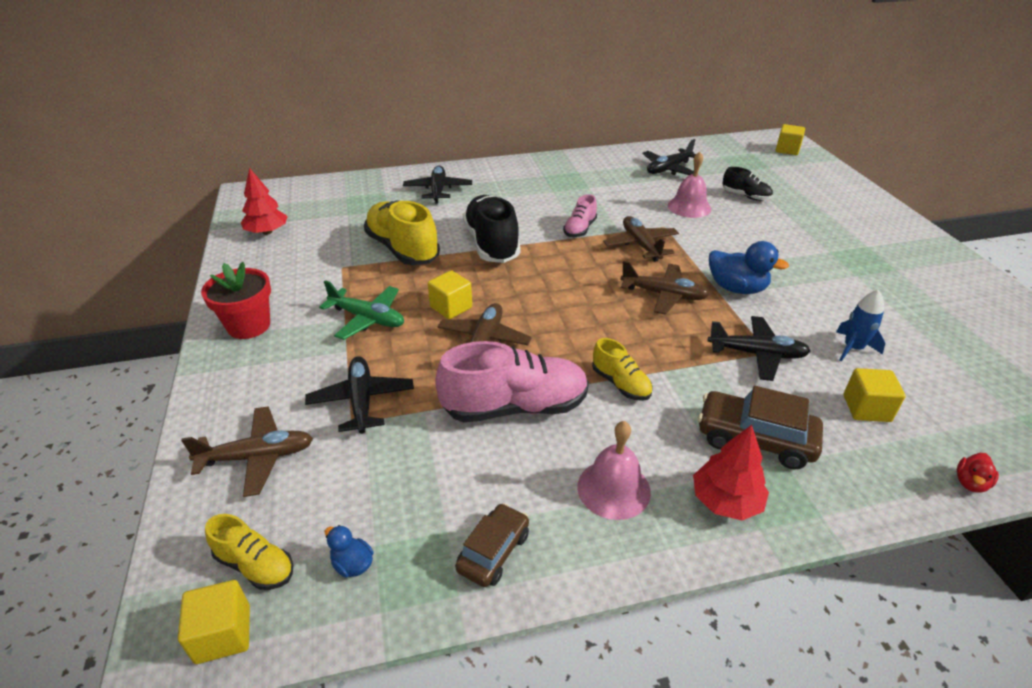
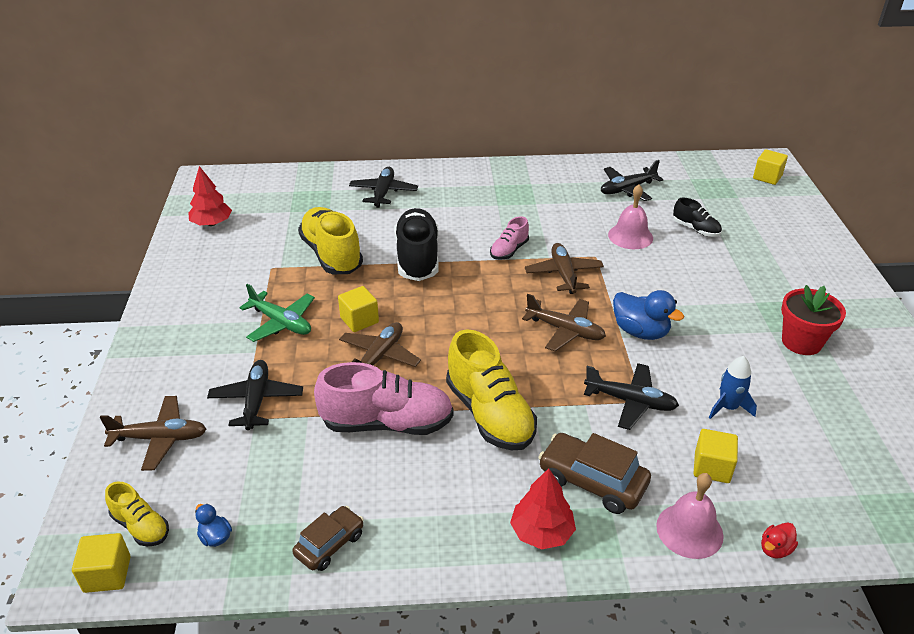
camera: 10 degrees right, 0 degrees up
red flower pot [201,262,271,339] -> red flower pot moved to [781,285,846,355]
pink bell [577,421,651,520] -> pink bell moved to [656,473,724,559]
yellow shoe [592,338,653,401] -> yellow shoe [446,329,537,450], size x1.91

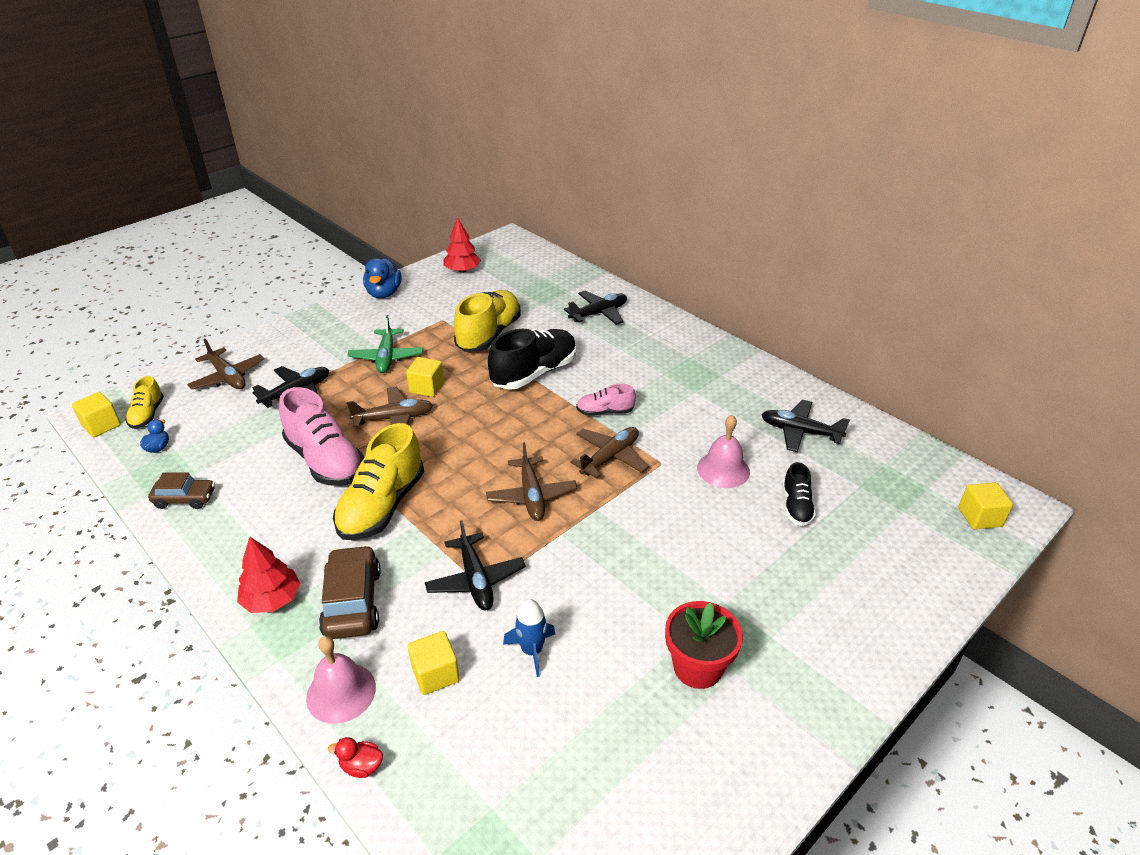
camera: 50 degrees right, 0 degrees up
blue duck [613,290,684,340] -> blue duck moved to [363,258,402,298]

